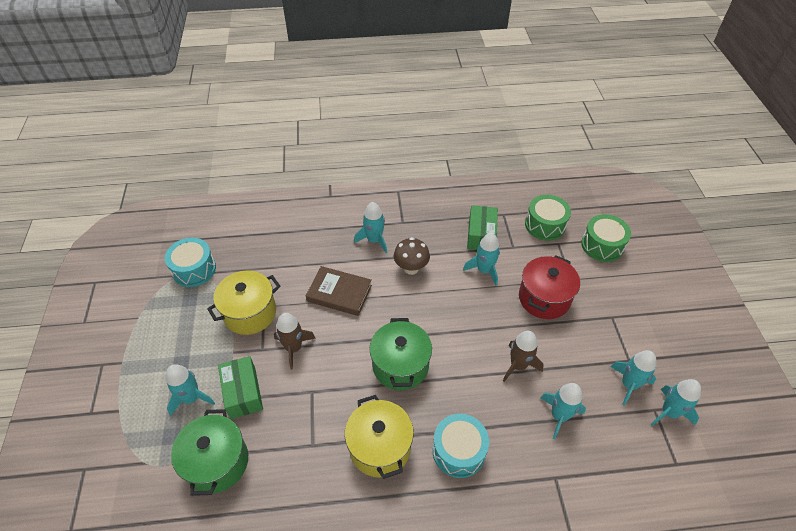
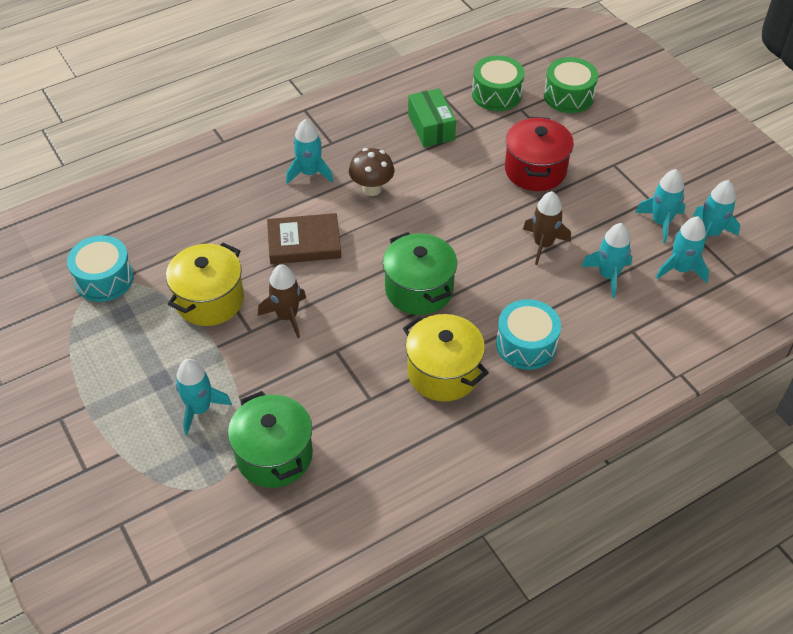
camera: 25 degrees left, 0 degrees up
green box [218,356,263,419] -> none
turquoise rocket [463,233,500,286] -> turquoise rocket moved to [656,216,709,283]

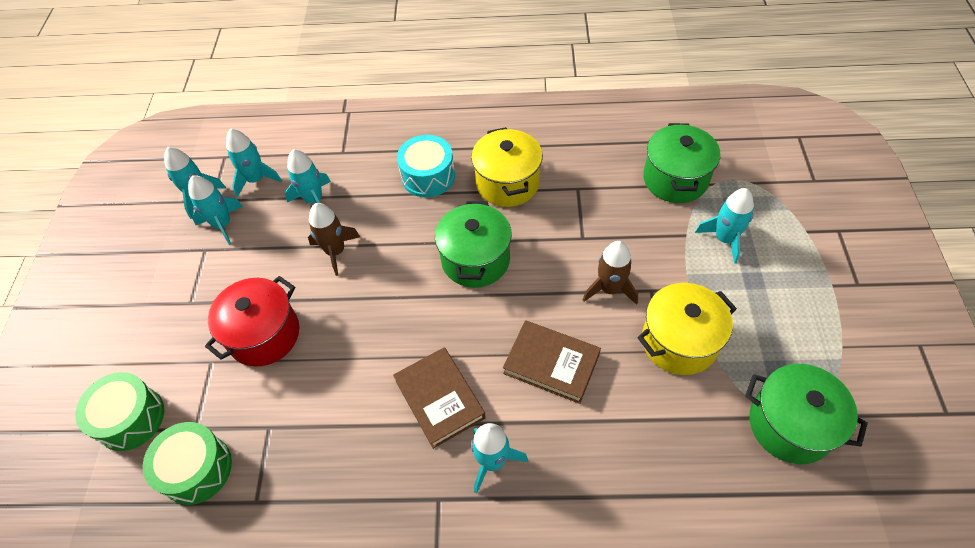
camera: 145 degrees left, 5 degrees up
turquoise drum [67,235,134,302] -> green pot [745,364,868,464]
brown mushroom [349,148,394,196] -> brown book [393,347,486,449]
green box [408,88,456,147] -> none

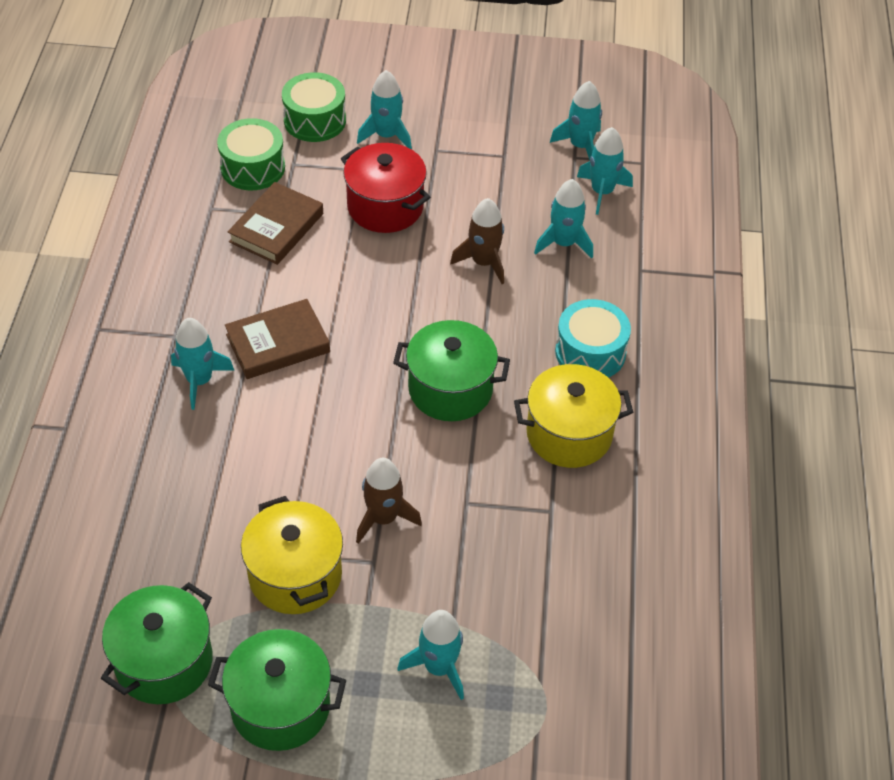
camera: 90 degrees right, 5 degrees down
turquoise rocket [188,175,243,245] -> turquoise rocket moved to [357,70,412,149]
brown book [503,320,601,404] -> brown book moved to [228,182,323,265]
green pot [643,123,720,203] -> green pot moved to [208,629,346,751]

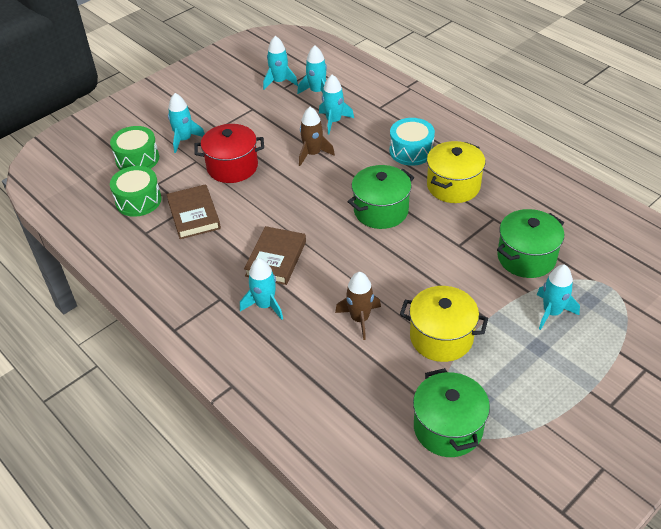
camera: 45 degrees left, 5 degrees down
green pot [208,629,346,751] -> green pot moved to [497,209,564,278]
brown rocket [356,458,422,544] -> brown rocket moved to [335,272,381,340]

